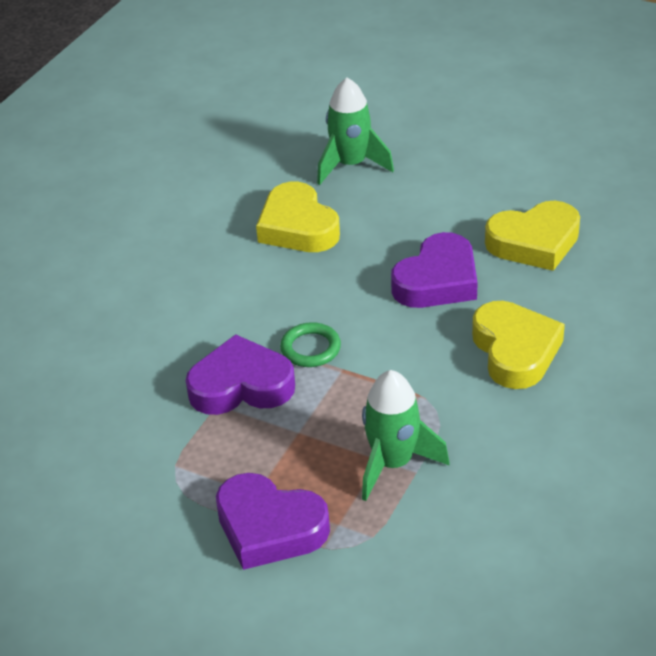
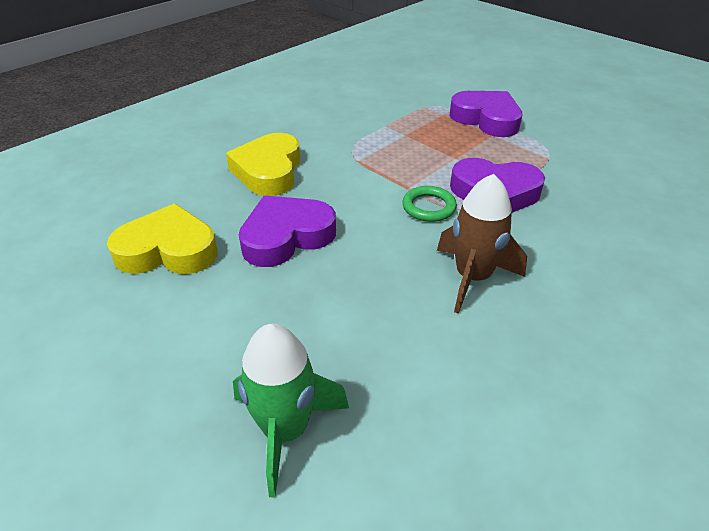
camera: 165 degrees left, 0 degrees up
yellow heart [256,182,340,252] -> none
green rocket [362,370,449,501] -> none
none -> brown rocket [437,174,527,314]

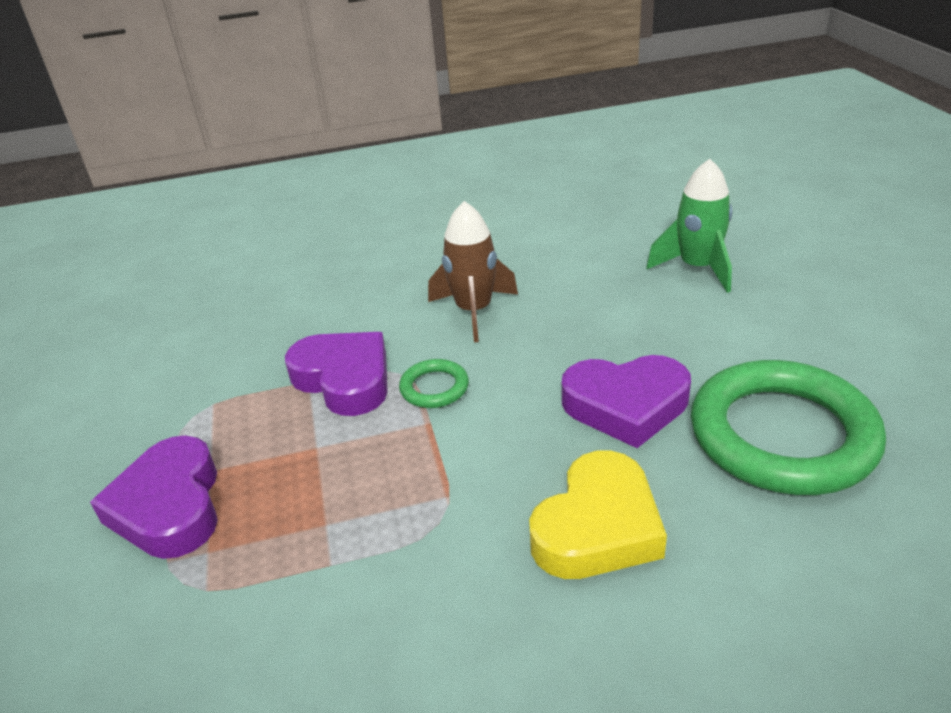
camera: 145 degrees left, 5 degrees down
yellow heart [107,203,218,274] -> green ring [691,360,886,495]

